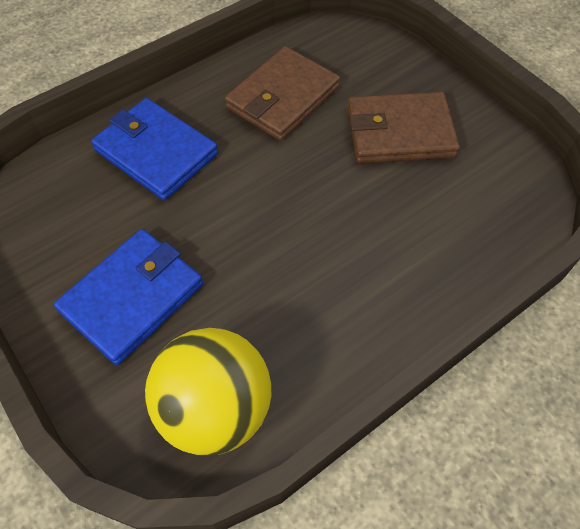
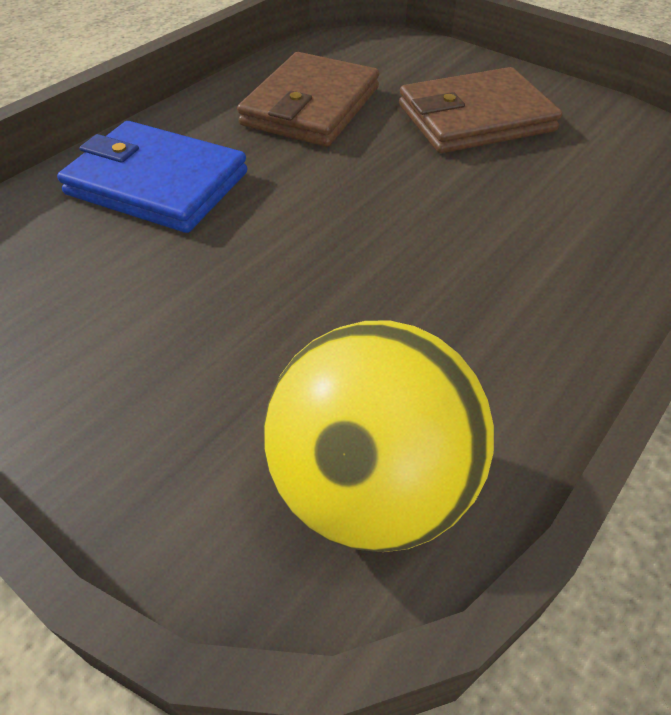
camera: 15 degrees left, 10 degrees down
blue wallet [54,229,203,365] -> none

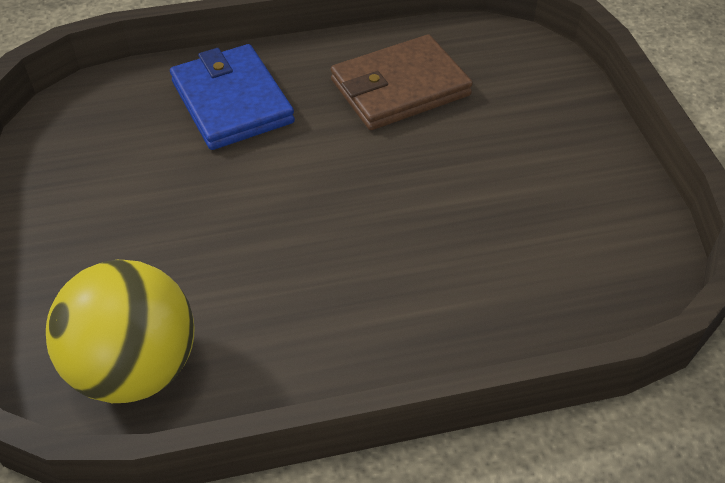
camera: 40 degrees right, 0 degrees up
brown wallet [399,67,562,153] -> none

